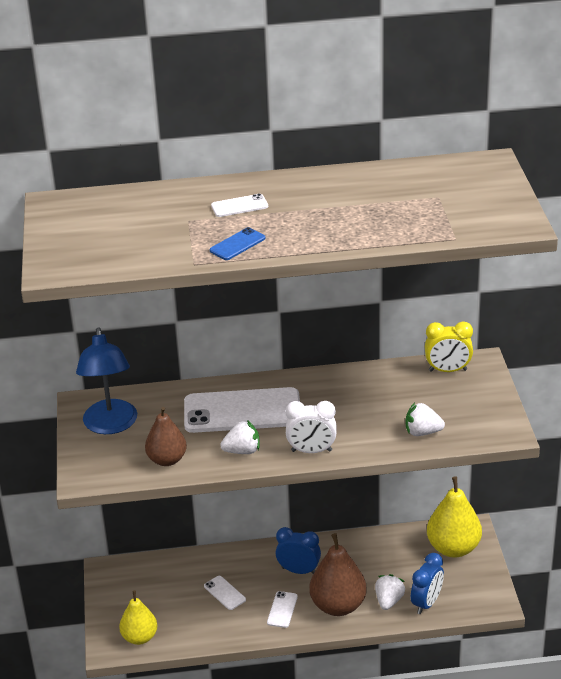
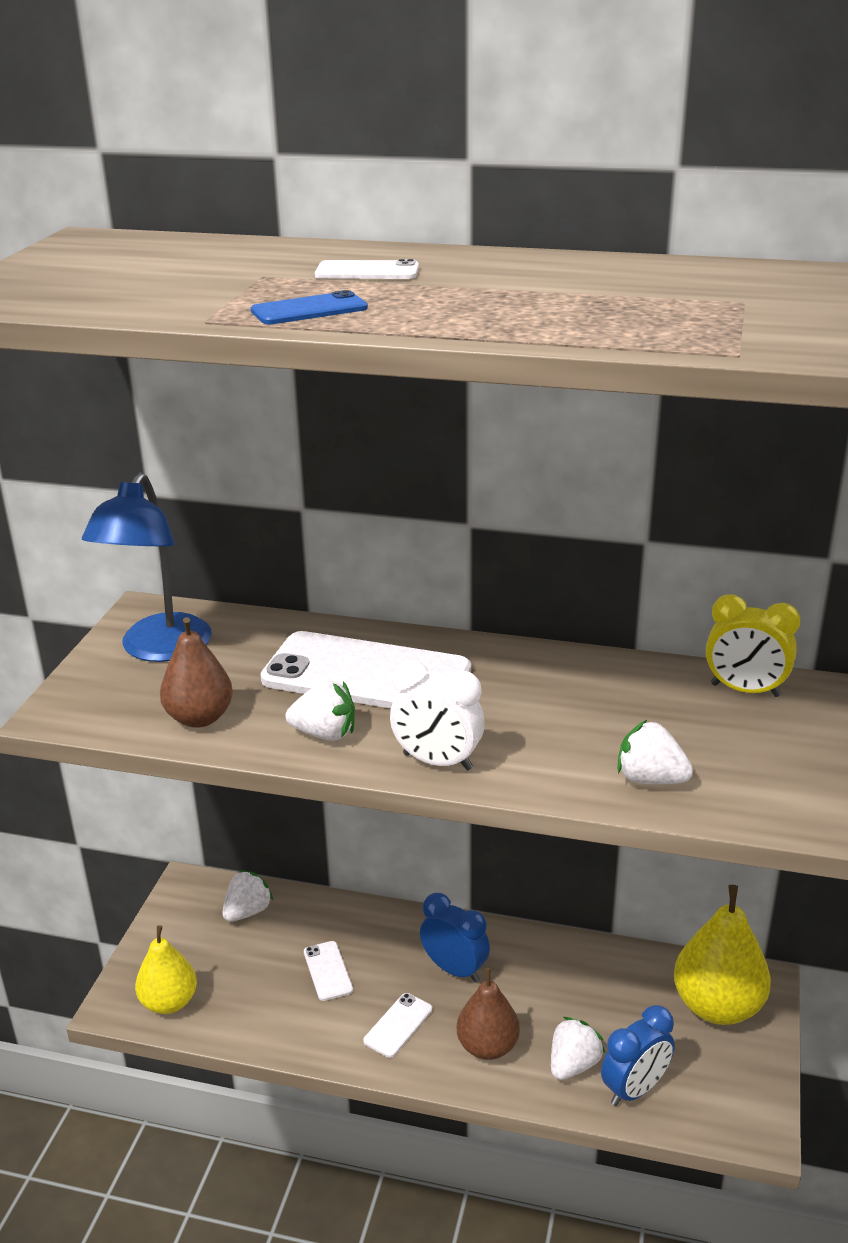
camera: 20 degrees right, 5 degrees down
brown pear [309,533,367,616] -> brown pear [457,968,520,1060], size x0.65
none -> white strawberry [222,870,274,922]

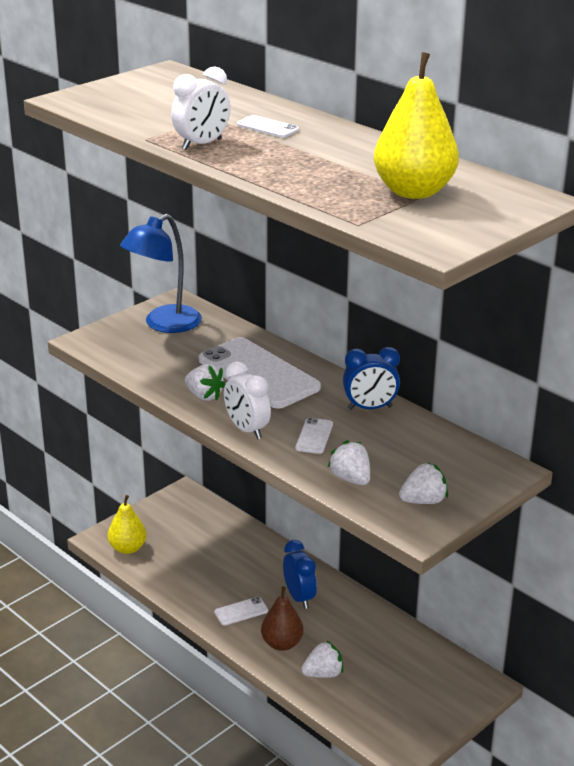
camera: 30 degrees right, 0 degrees up
brown pear [160,617,233,728] -> none
white strawberry [222,870,274,922] -> white strawberry moved to [399,462,448,504]
blue phone [251,290,368,324] -> white clock [171,67,231,150]
white phone [304,941,353,1001] -> white phone moved to [295,418,333,454]
blue clock [601,1005,675,1106] -> blue clock moved to [343,347,400,410]
yellow pear [674,885,771,1025] -> yellow pear moved to [374,52,459,199]
yellow clock [706,594,800,697] -> none

